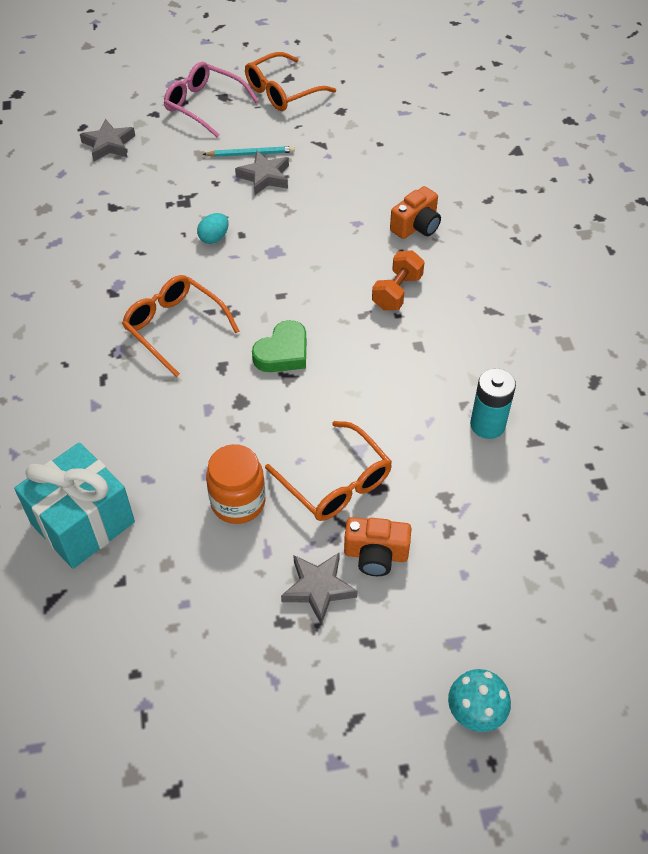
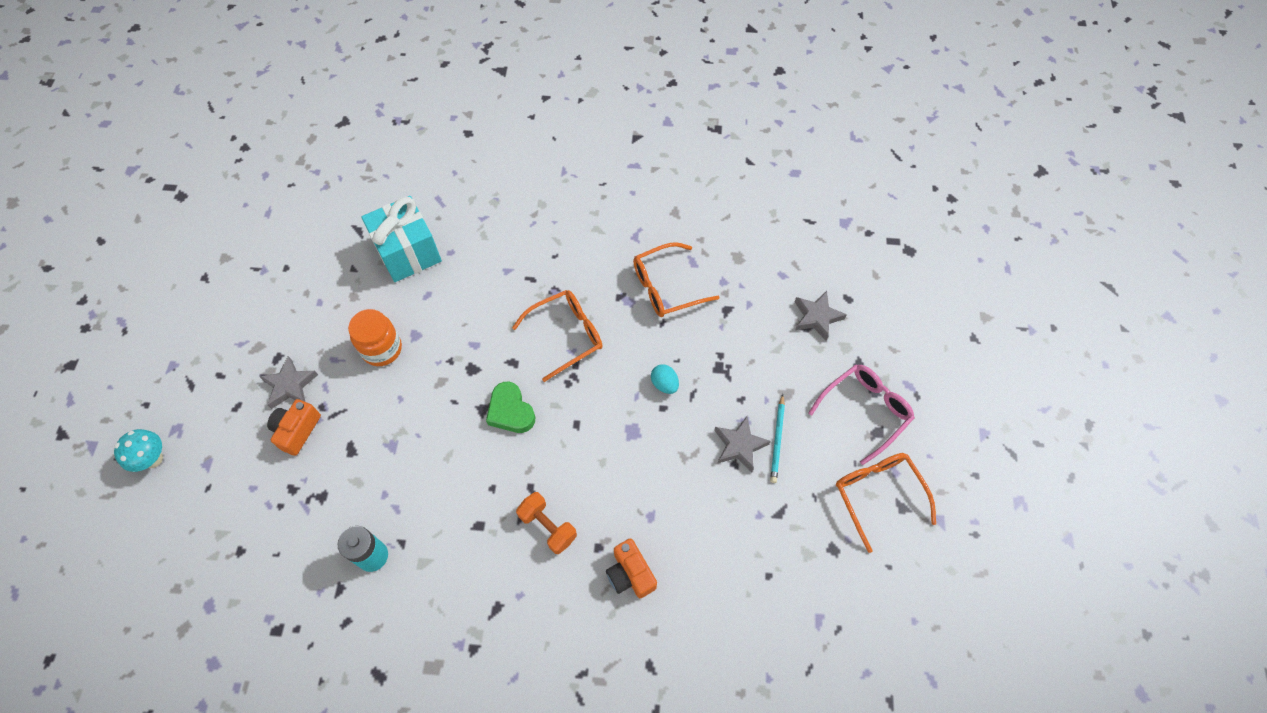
camera: 105 degrees right, 10 degrees up
orange glasses [265,421,392,521] -> orange glasses moved to [633,242,719,317]

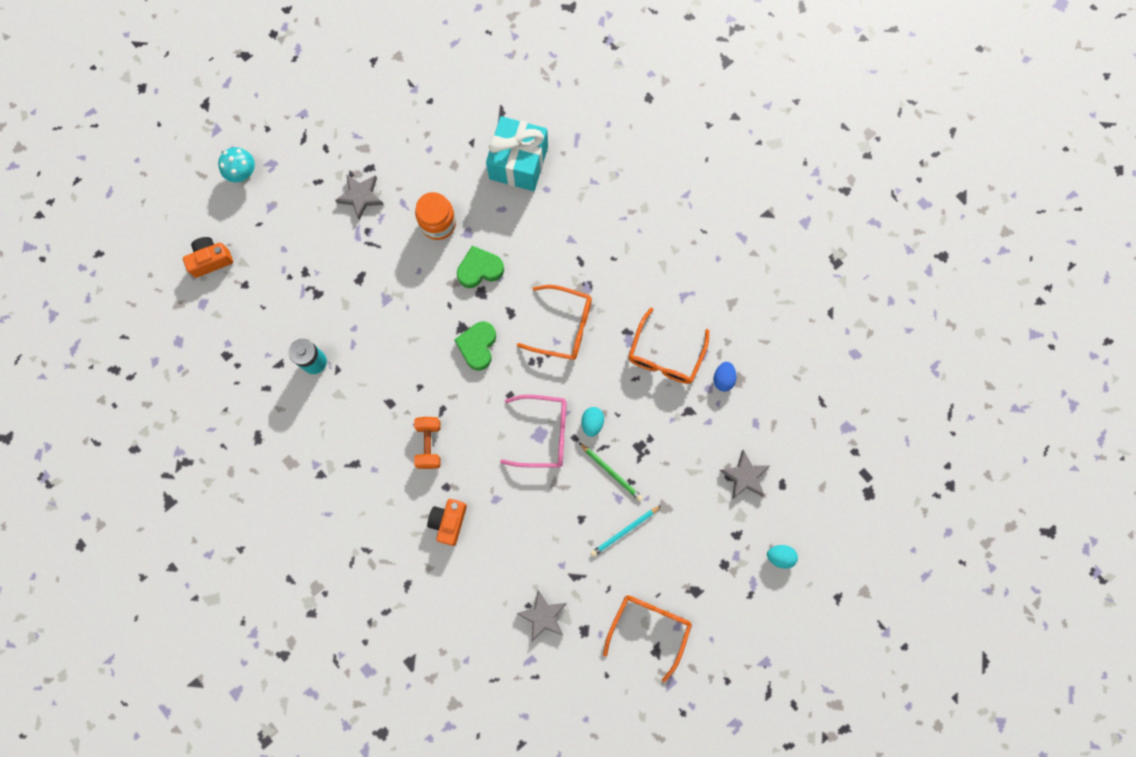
camera: 45 degrees right, 15 degrees up
orange camera [267,399,321,456] -> orange camera moved to [183,237,233,278]
orange glasses [633,242,719,317] -> orange glasses turned 90 degrees counterclockwise [628,307,709,384]
grey star [714,416,771,472] -> grey star moved to [516,590,566,641]
pink glasses [808,364,915,465] -> pink glasses moved to [500,395,567,468]
none -> green heart [457,246,504,288]
none -> green pencil [579,443,643,501]
none -> blue egg [714,362,736,391]
none -> turquoise egg [767,545,798,569]

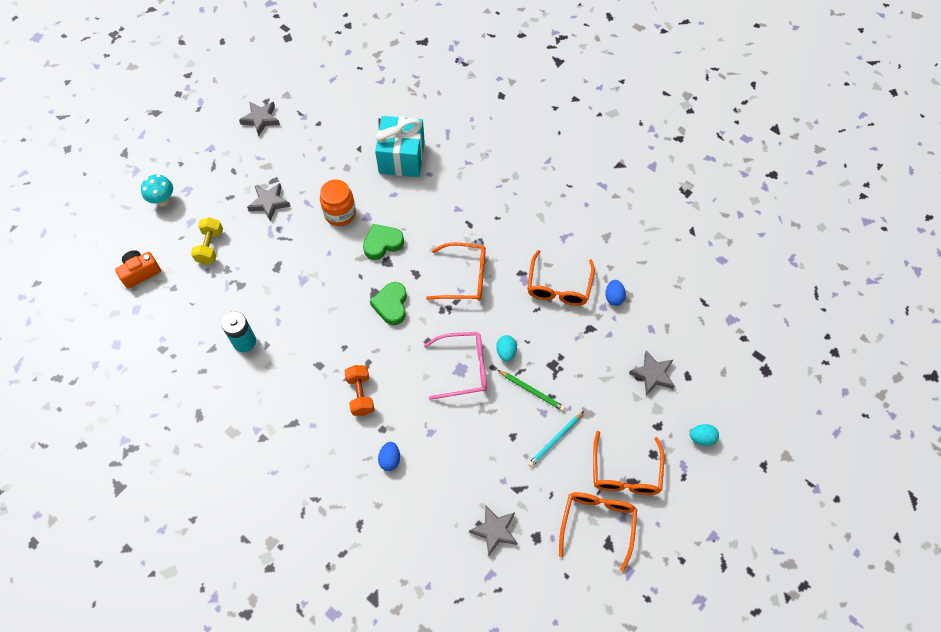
camera: 10 degrees left, 15 degrees down
orange camera [427,499,467,546] -> blue egg [378,442,400,471]
none -> yellow dumbbell [191,217,223,264]
none -> grey star [239,101,280,136]
none -> orange glasses [593,431,664,495]

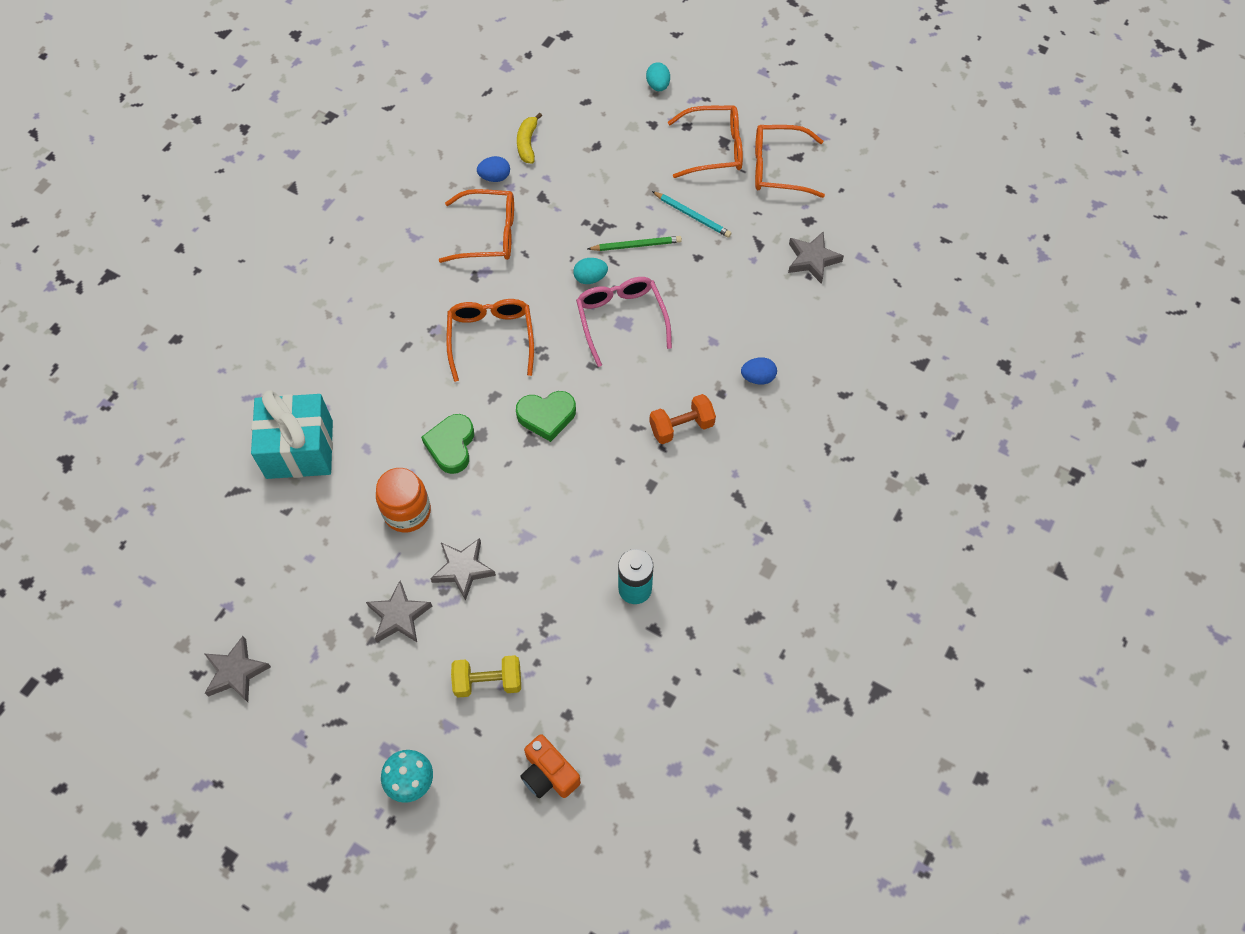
camera: 100 degrees left, 0 degrees up
green heart [363,224,404,260] -> green heart turned 45 degrees clockwise [421,414,474,474]
green pencil [498,370,566,411] -> green pencil turned 60 degrees clockwise [588,236,682,251]
grey star [629,350,675,396] -> grey star moved to [430,538,496,601]
none -> yellow banana [517,113,542,164]

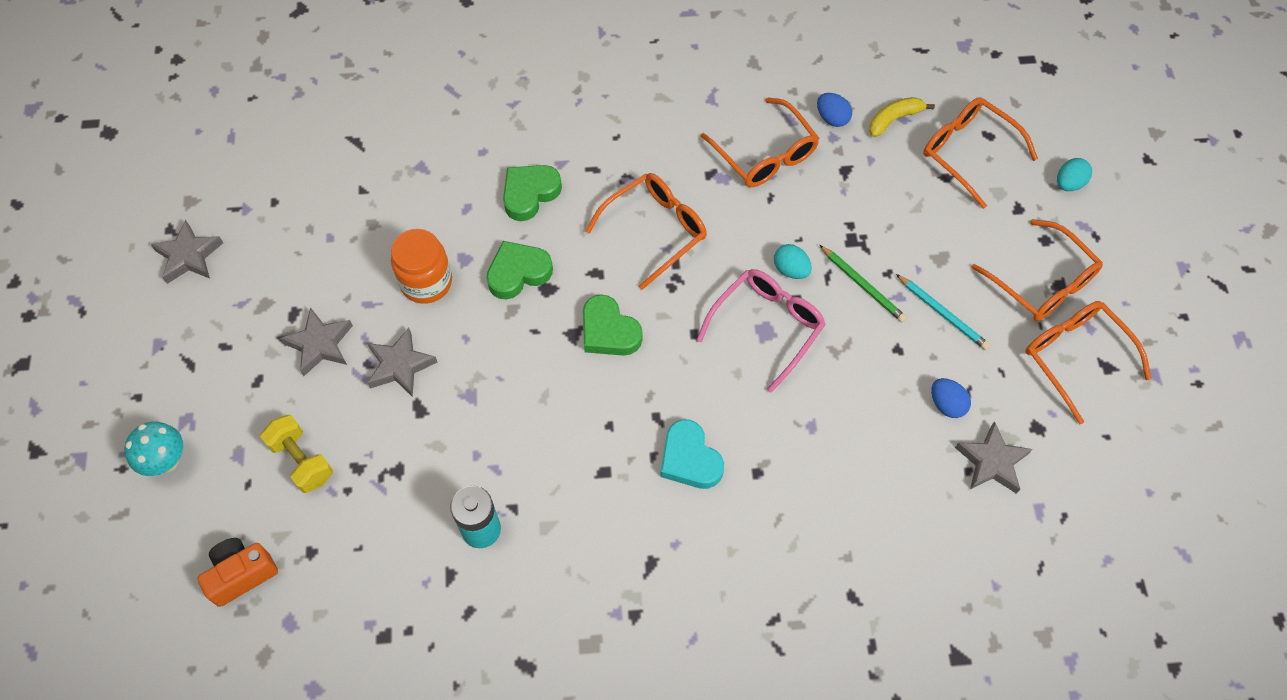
camera: 55 degrees right, 0 degrees up
turquoise gift [251,390,333,479] -> none
orange camera [520,734,581,798] -> orange camera turned 45 degrees clockwise [197,538,278,607]
orange dumbbell [649,394,716,444] -> turquoise heart [660,419,724,489]
turquoise pencil [652,191,732,238] -> turquoise pencil turned 45 degrees counterclockwise [896,274,990,350]
blue egg [741,357,777,385] -> blue egg moved to [931,378,971,418]
none -> green heart [503,165,562,221]
none -> orange glasses [923,97,1038,209]

